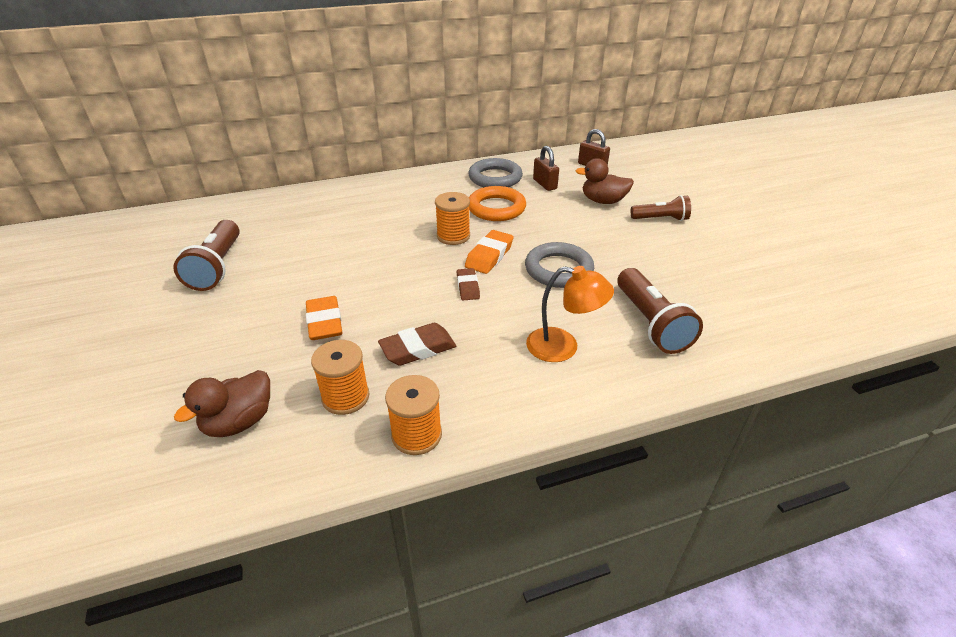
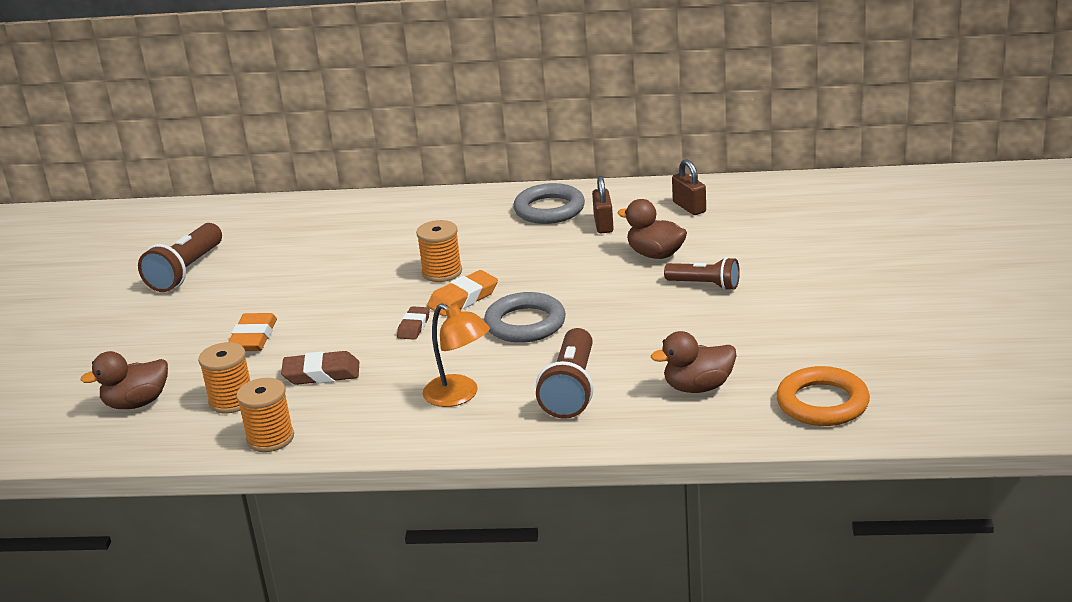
camera: 25 degrees right, 10 degrees down
orange ring [469,186,526,221] -> orange ring moved to [776,366,870,426]
none -> brown duck [651,331,736,393]

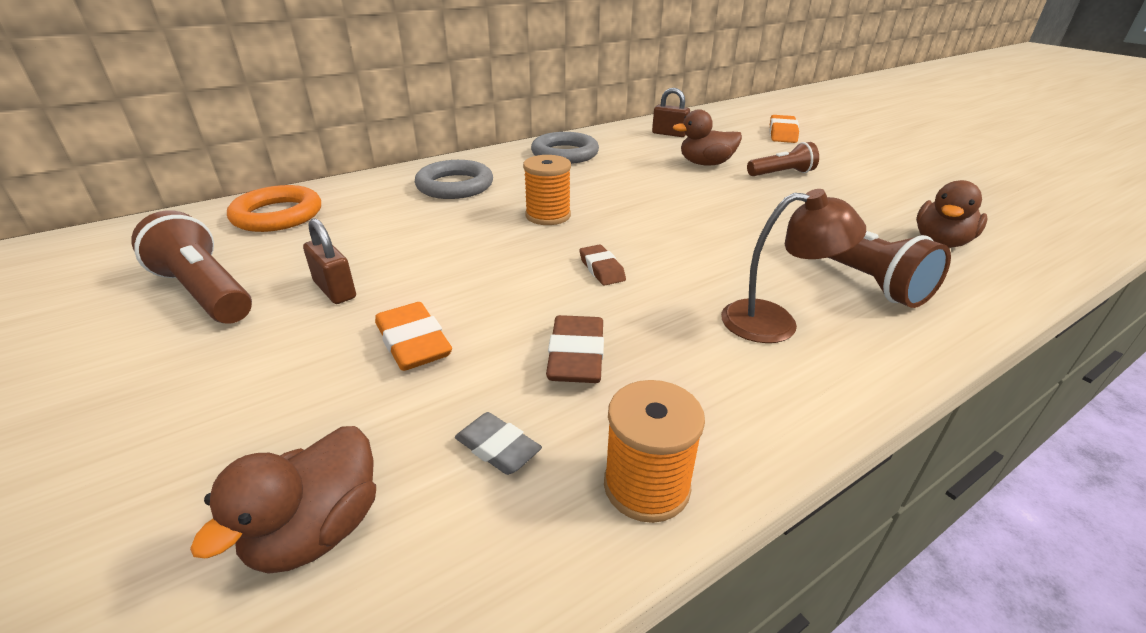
camera: 40 degrees left, 5 degrees up
brown flashlight [138,223,222,292] -> brown flashlight turned 150 degrees clockwise [131,210,252,324]
orange spool [198,342,250,413] -> grey eraser [455,412,542,475]
brown eraser [281,351,359,385] -> brown eraser turned 45 degrees counterclockwise [546,315,604,383]
orange lamp [423,303,490,407] -> brown lamp [721,189,866,343]
orange eraser [427,270,498,316] -> orange eraser moved to [769,115,799,143]
grey ring [484,292,566,343] -> grey ring moved to [415,160,493,199]
brown padlock [592,176,614,233] -> brown padlock moved to [303,218,356,304]
orange ring [776,366,870,426] -> orange ring moved to [227,185,321,232]

